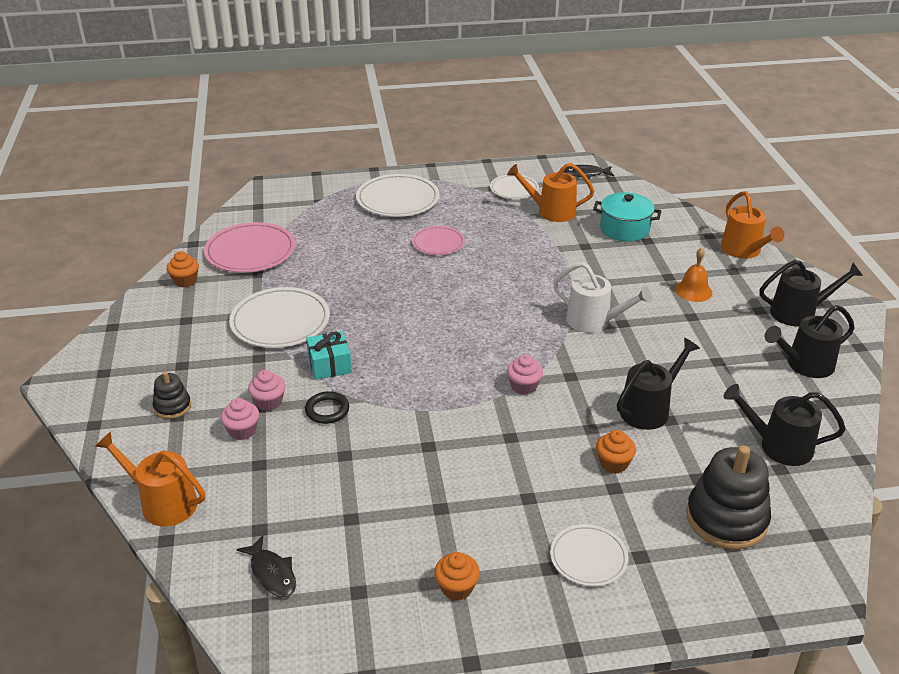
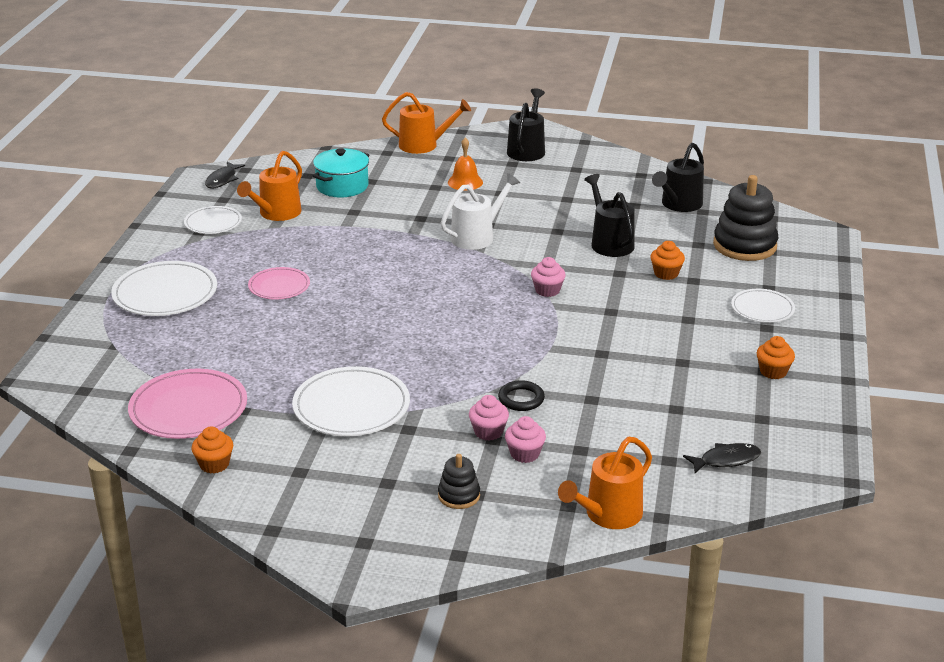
camera: 70 degrees left, 5 degrees down
turquoise gift [306,331,352,380] -> none
black watering can [765,305,855,378] -> none

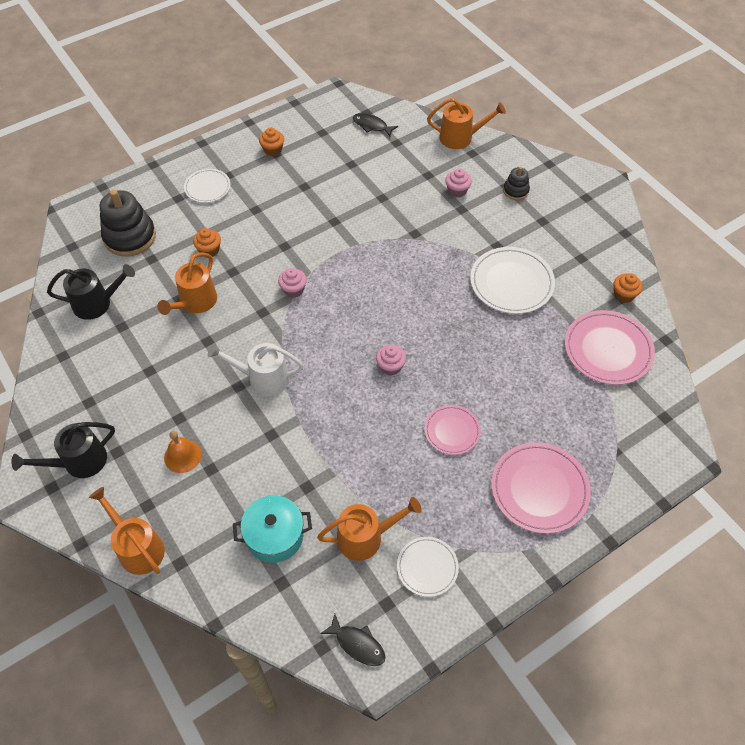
camera: 135 degrees left, 25 degrees up
white plate [111,261,217,316] -> pink plate [491,442,591,534]
black fish [205,162,245,188] -> black fish turned 60 degrees clockwise [320,614,386,666]
pink cupcake [469,395,509,441] -> pink cupcake moved to [376,345,406,376]
black ring [498,380,545,411] -> none
black watering can [584,174,635,257] -> orange watering can [157,252,217,315]

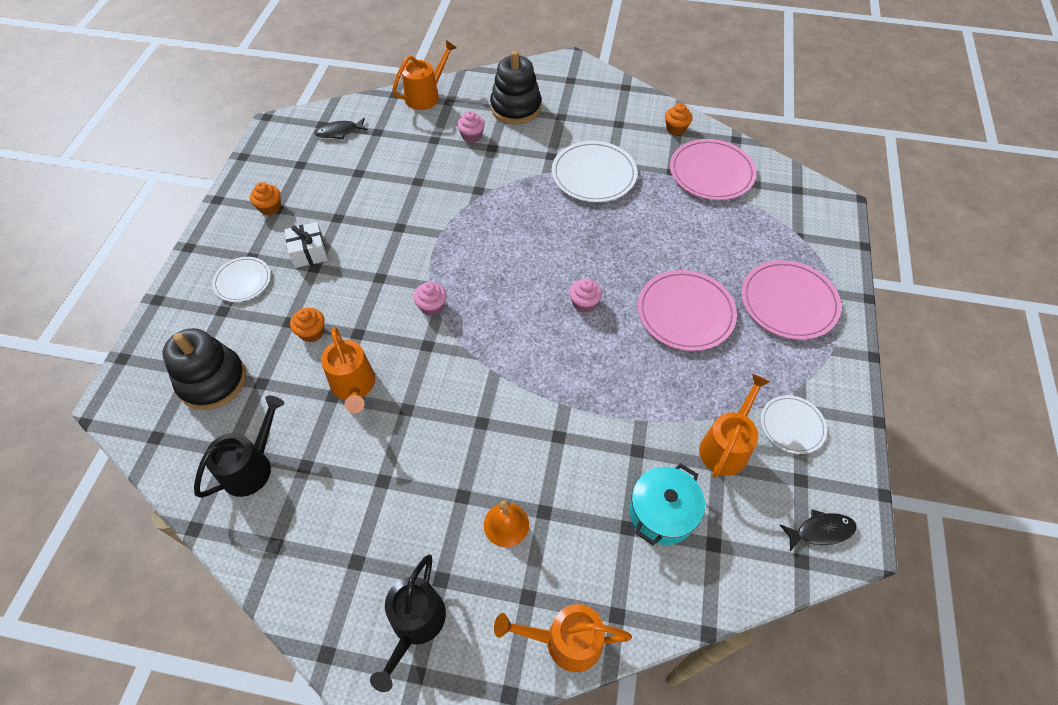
camera: 45 degrees left, 0 degrees up
white watering can [208,343,304,396] -> none
pink plate [424,405,481,455] -> pink plate [638,270,737,351], size x1.68
black stacking toy [503,167,530,200] -> black stacking toy [490,51,541,124], size x1.93
none -> white gift [284,222,328,268]

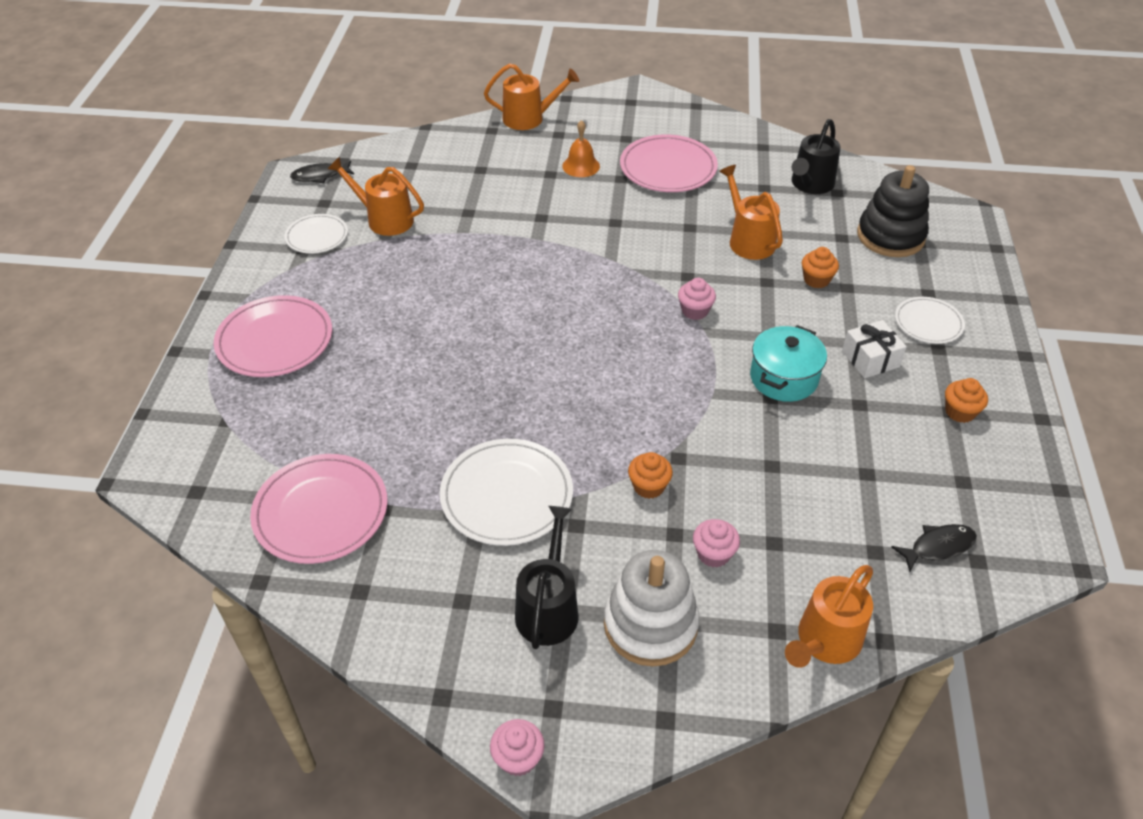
camera: 175 degrees right, 10 degrees down
black watering can [370,554,446,692] -> black watering can moved to [515,506,578,649]
black stacking toy [490,51,541,124] -> white stacking toy [604,550,700,667]
pink cupcake [569,279,602,313] -> pink cupcake moved to [490,719,545,776]
turquoise pot [630,463,705,545] -> turquoise pot moved to [750,325,827,402]
pink plate [638,270,737,351] -> pink plate moved to [620,134,718,192]
orange cupcake [665,103,692,136] -> orange cupcake moved to [628,452,673,499]
orange watering can [699,374,770,478] -> orange watering can turned 90 degrees clockwise [328,157,424,236]

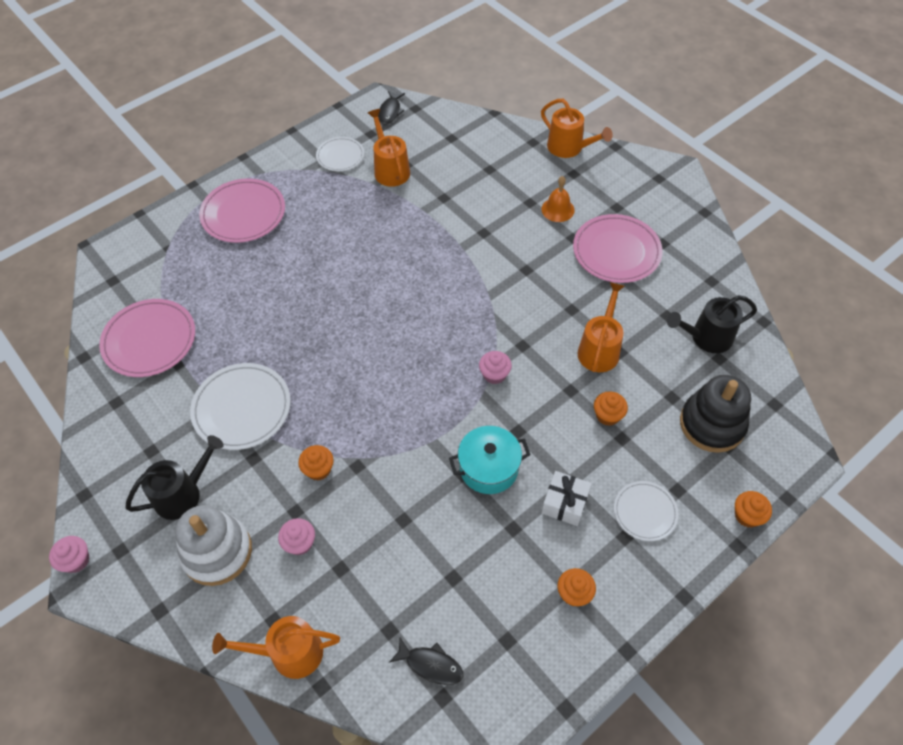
camera: 45 degrees right, 10 degrees up
black fish [290,160,354,183] -> black fish turned 105 degrees counterclockwise [378,91,405,125]
none -> orange cupcake [735,491,772,528]

